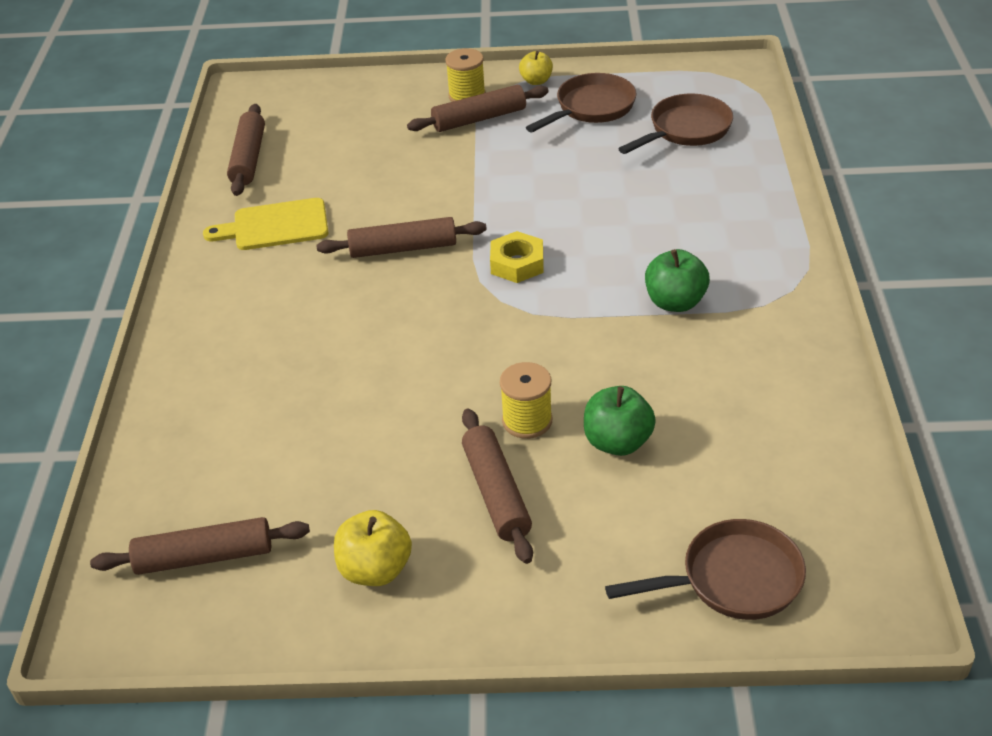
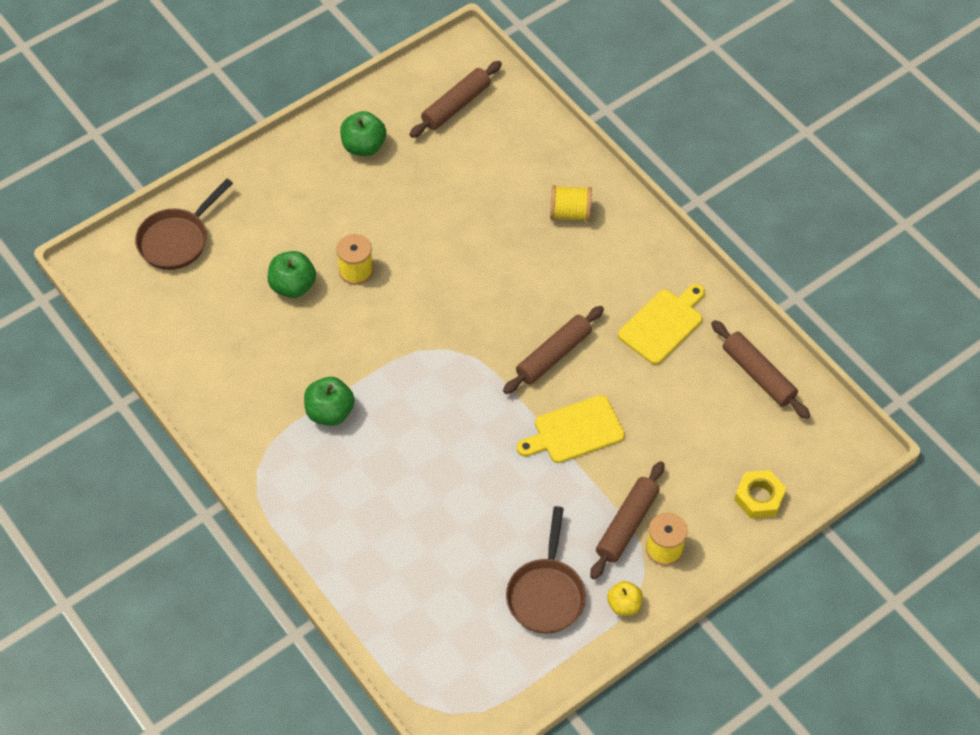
camera: 140 degrees right, 15 degrees up
yellow apple [334,510,412,586] -> green apple [340,111,386,156]
brown rolling pin [462,409,533,564] -> none
yellow nut [490,231,544,283] -> yellow nut moved to [734,470,787,519]
brown pan [618,94,733,154] -> none
none -> yellow cutting board [517,395,625,463]
none -> yellow spool [550,185,592,221]

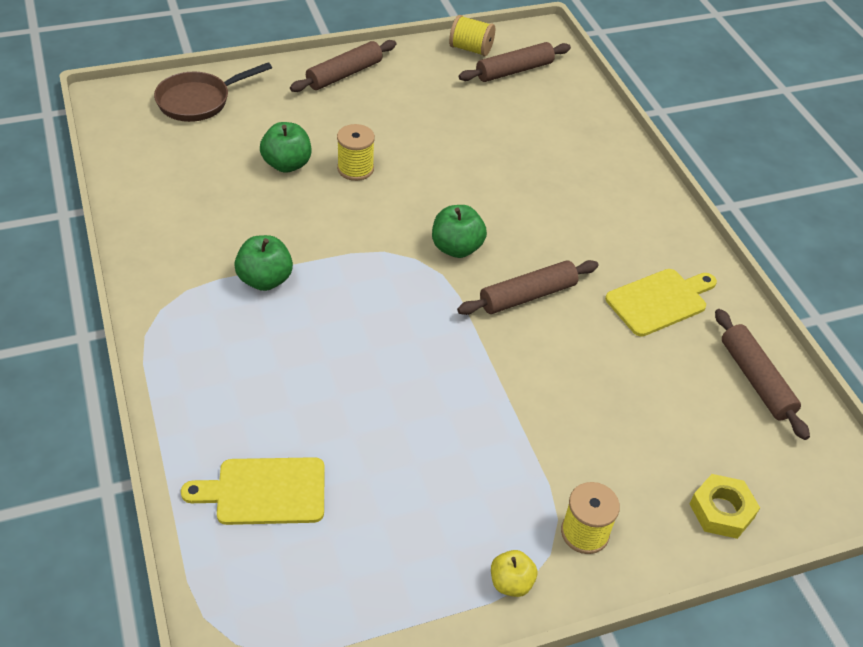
camera: 15 degrees right, 10 degrees down
green apple [340,111,386,156] -> green apple moved to [432,205,487,258]
brown pan [506,506,586,634] -> none
yellow cutting board [517,395,625,463] -> yellow cutting board moved to [181,457,325,525]
yellow spool [550,185,592,221] -> yellow spool moved to [449,15,495,56]
brown rolling pin [590,461,665,579] -> brown rolling pin moved to [290,40,396,92]

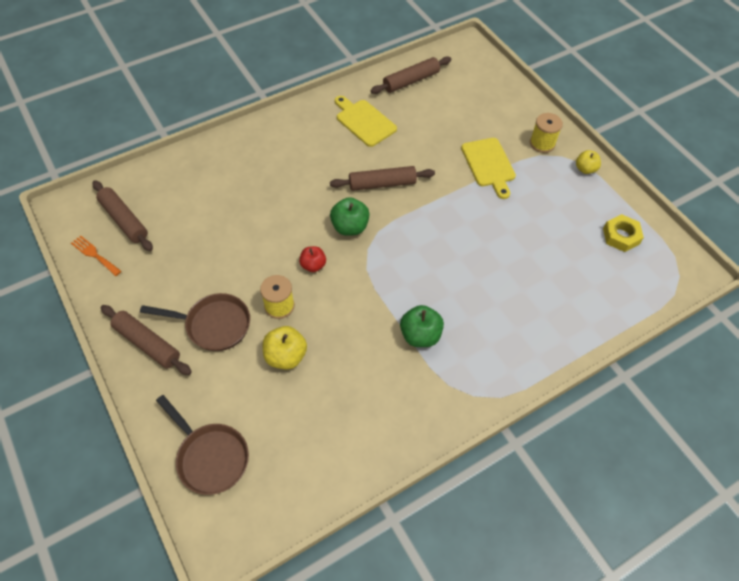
camera: 100 degrees left, 10 degrees up
yellow cutting board [181,457,325,525] -> yellow cutting board moved to [461,138,516,199]
green apple [260,122,311,173] -> yellow apple [263,326,307,370]
yellow spool [449,15,495,56] -> orange fork [71,235,121,276]
brown rolling pin [457,260,599,315] -> brown rolling pin turned 60 degrees counterclockwise [330,166,435,191]
yellow nut [690,474,760,539] -> yellow nut moved to [603,214,644,252]
none -> brown pan [140,293,250,351]
none -> red apple [299,246,326,272]

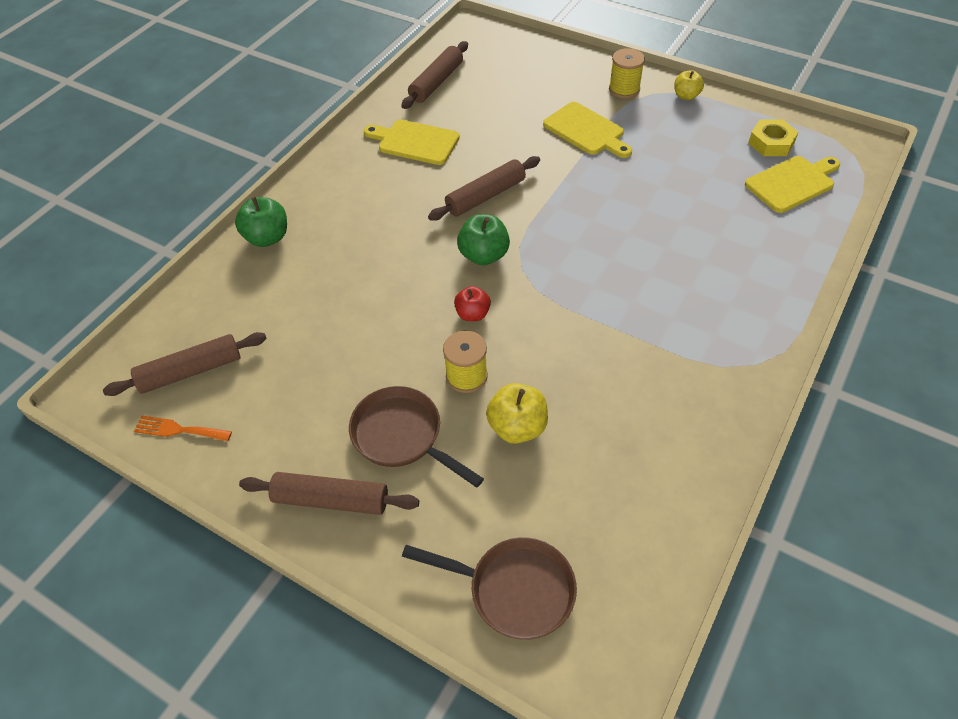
camera: 25 degrees left, 5 degrees down
brown rolling pin [93,180,153,251] -> brown rolling pin turned 45 degrees counterclockwise [103,332,267,396]
brown pan [140,293,250,351] -> brown pan turned 120 degrees counterclockwise [349,386,484,487]
green apple [400,305,444,347] -> green apple moved to [235,197,287,247]
none -> yellow cutting board [745,156,840,213]

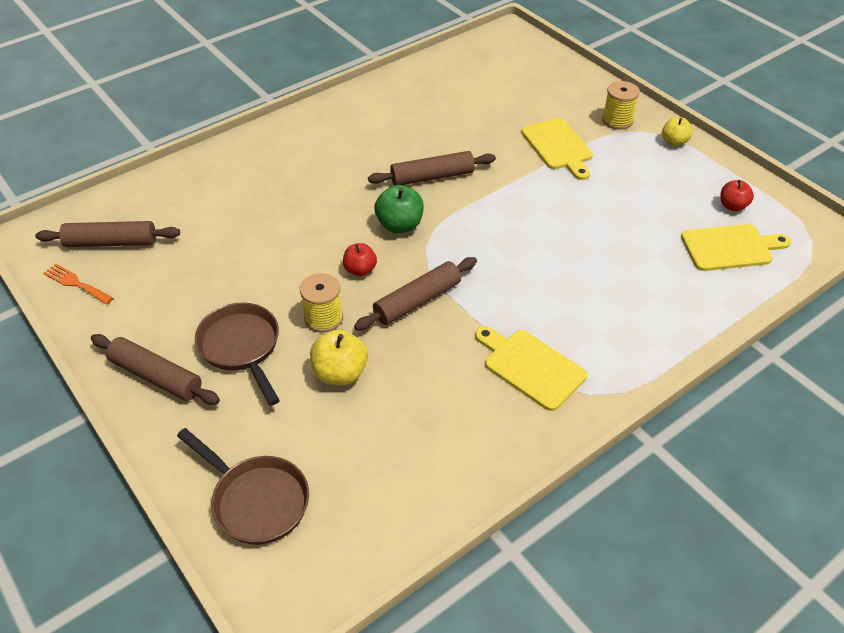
camera: 20 degrees right, 5 degrees down
green apple [235,197,287,247] -> none
yellow cutting board [363,120,460,165] -> yellow cutting board moved to [475,326,587,411]
brown rolling pin [401,41,468,109] -> brown rolling pin moved to [354,257,477,331]
yellow nut [748,119,798,156] -> red apple [720,180,754,211]

